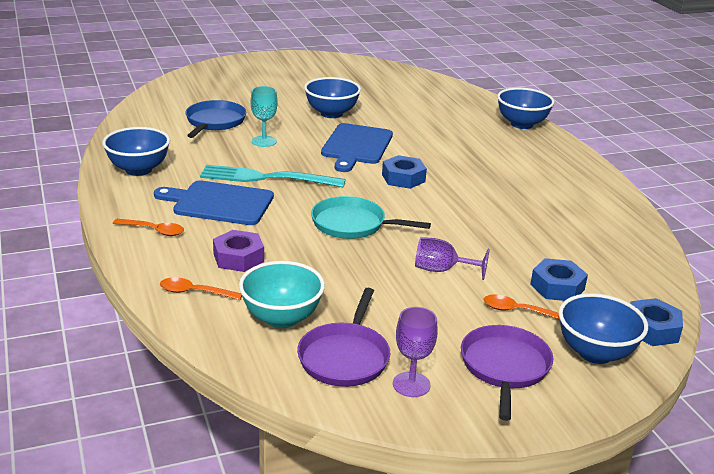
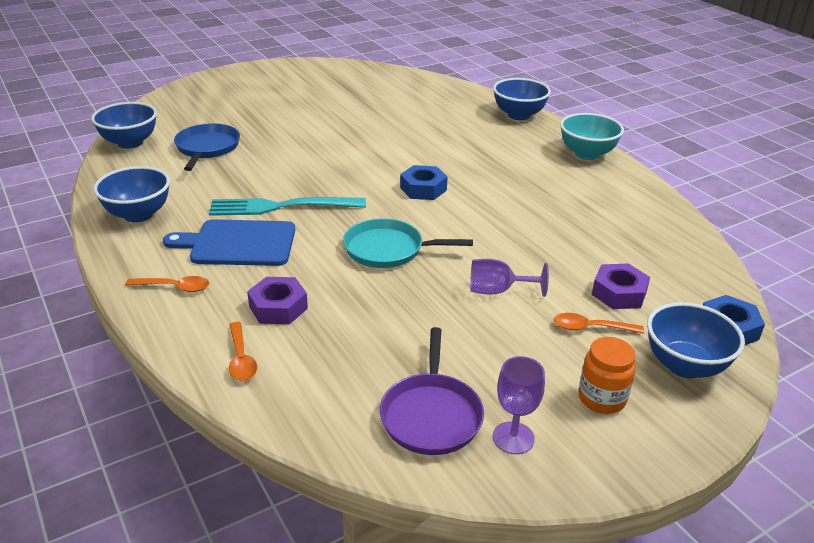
camera: 10 degrees left, 5 degrees up
orange spoon [160,277,242,300] -> orange spoon turned 105 degrees counterclockwise [229,322,257,381]
turquoise bowl [239,261,325,328] -> turquoise bowl moved to [560,113,624,160]
turquoise goblet [251,86,278,147] -> none
blue bowl [304,77,361,118] -> blue bowl moved to [91,102,157,149]
blue cutting board [321,123,393,172] -> none
purple pan [461,325,553,421] -> orange jar [578,337,636,414]
blue nut [530,258,588,301] -> purple nut [592,263,650,309]

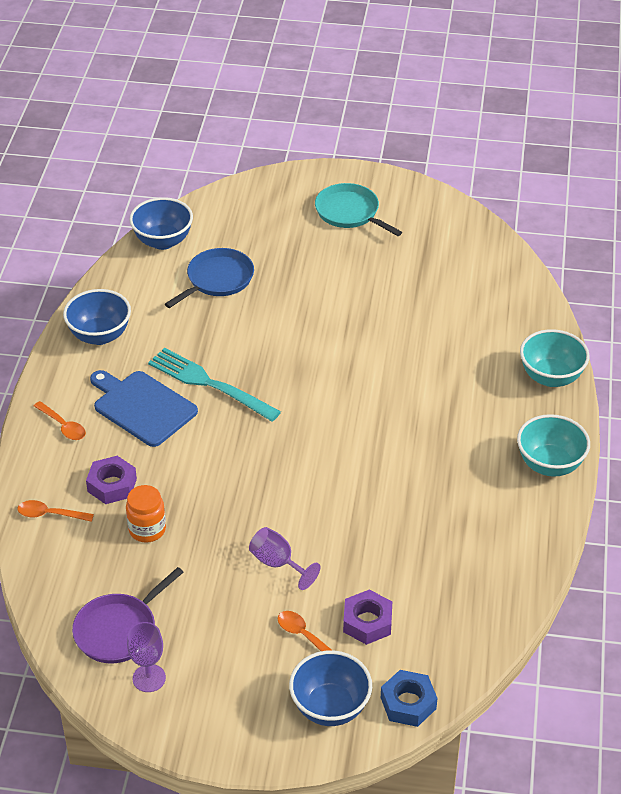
camera: 40 degrees right, 10 degrees up
orange spoon [229,322,257,381] -> orange spoon turned 75 degrees clockwise [18,500,94,522]
turquoise pan [343,218,473,268] -> turquoise pan moved to [315,183,402,236]
blue nut [400,165,448,200] -> none
blue bowl [493,78,551,120] -> turquoise bowl [520,329,590,387]
orange jar [578,337,636,414] -> orange jar moved to [126,485,166,543]

